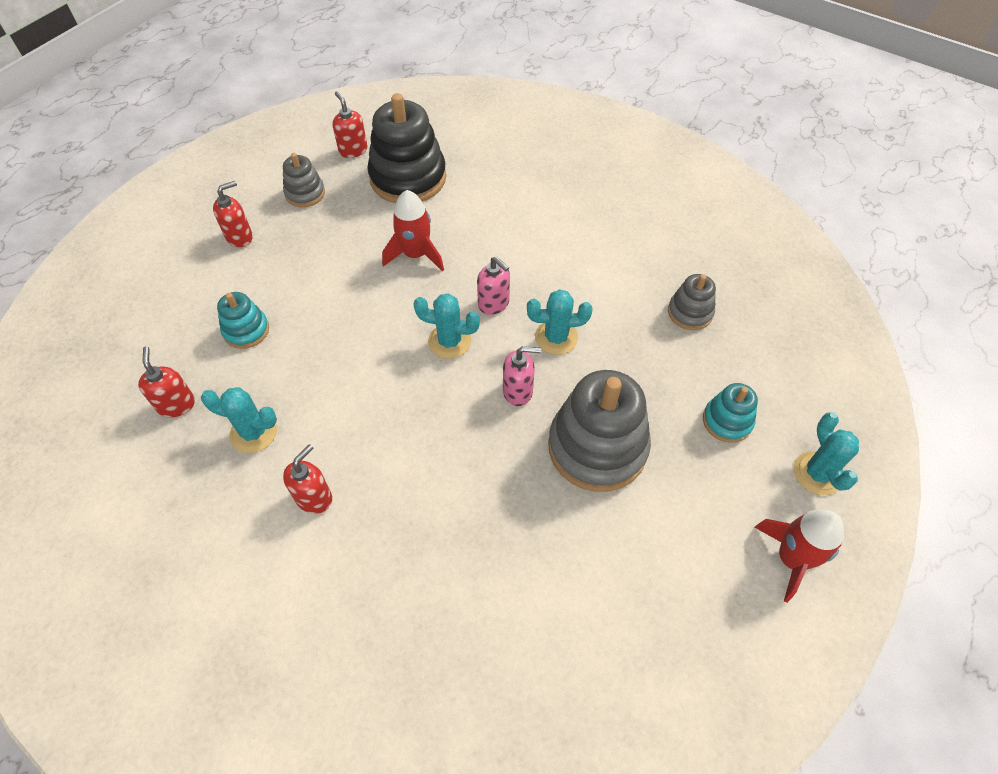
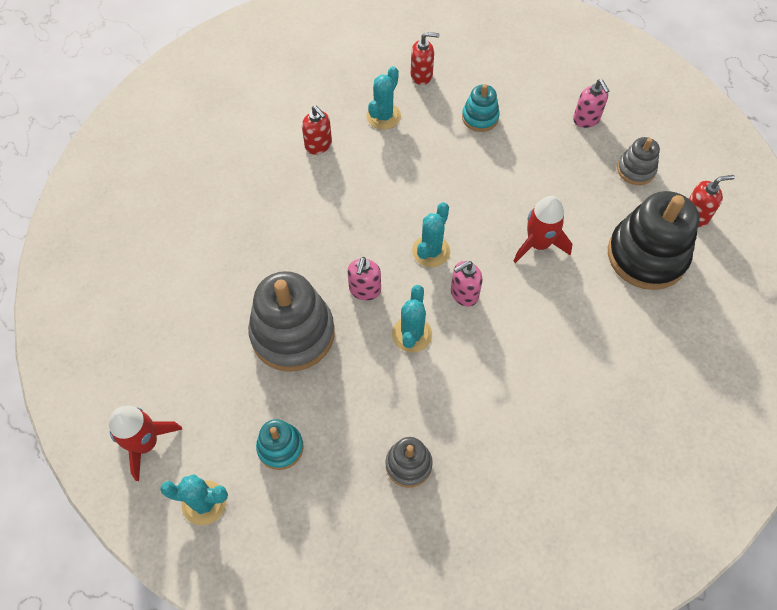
camera: 105 degrees right, 5 degrees up
red soap dispenser [213,181,253,247] -> pink soap dispenser [573,79,609,128]

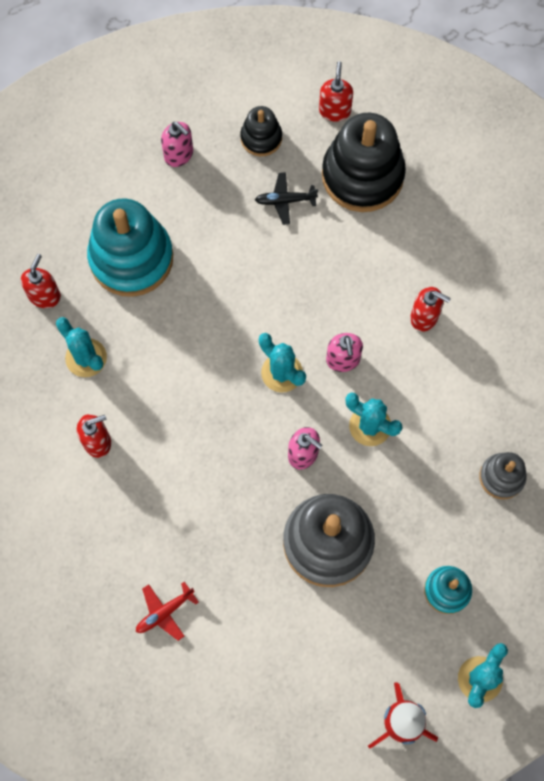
camera: 70 degrees left, 10 degrees up
turquoise stacking toy [462,84,500,132] -> turquoise stacking toy [87,199,173,297], size x1.95
red rocket [513,196,572,263] -> none
pink soap dispenser [573,79,609,128] -> pink soap dispenser turned 45 degrees clockwise [161,122,193,167]
grey stacking toy [617,137,660,185] -> black stacking toy [240,106,282,156]
none -> red plane [136,581,199,641]
none -> black plane [255,172,318,225]
none -> red soap dispenser [410,287,451,332]

